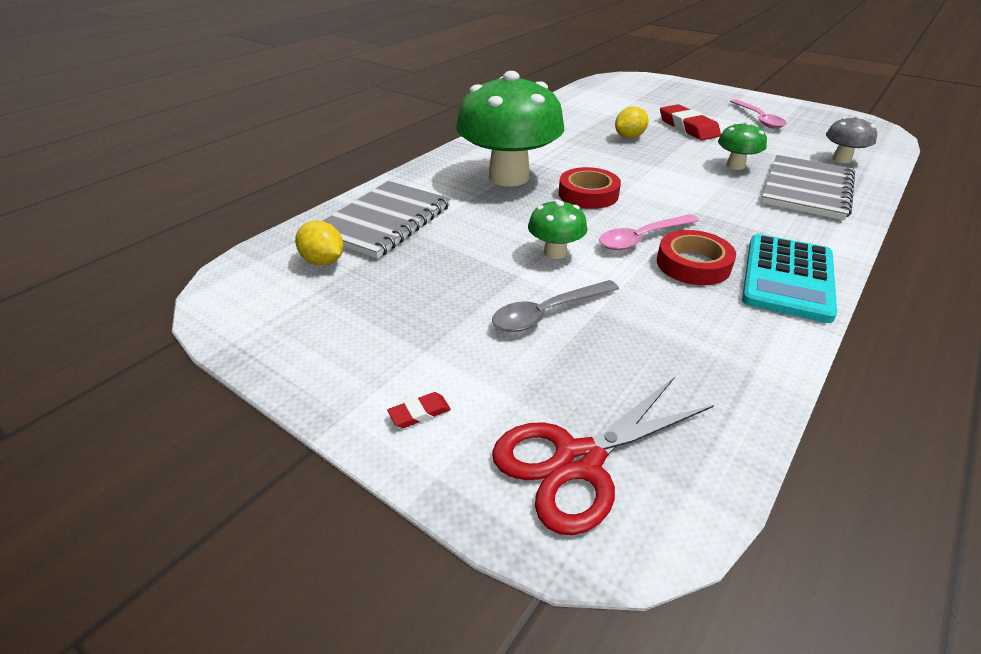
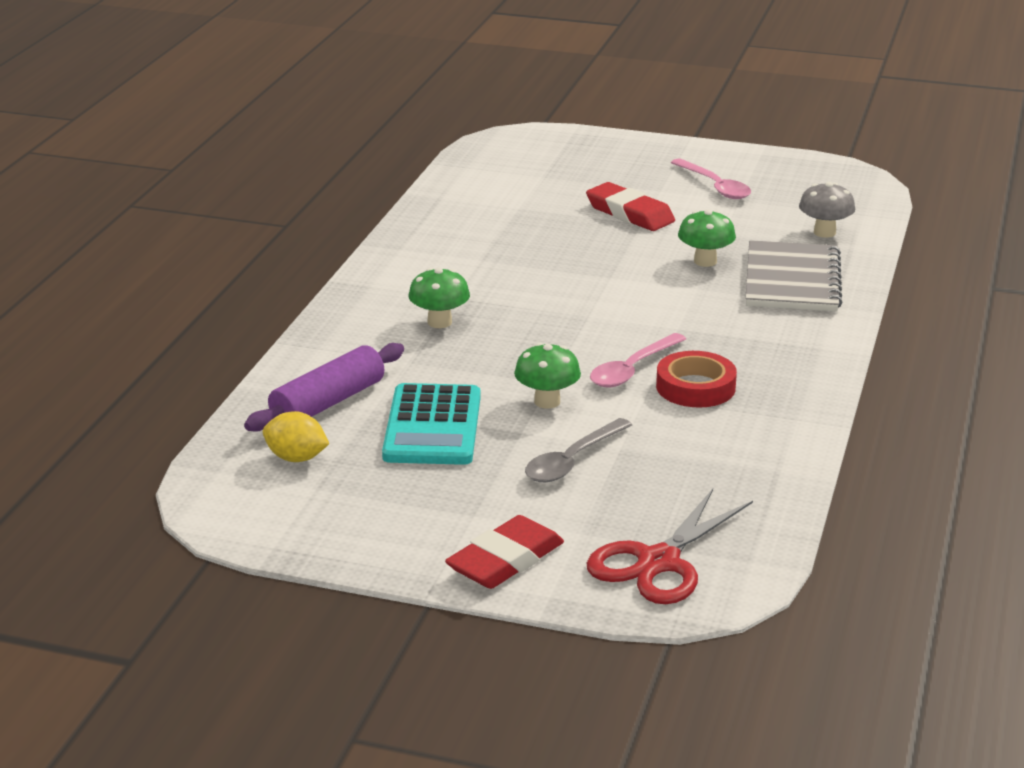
camera: 20 degrees left, 10 degrees down
grey notebook [323,181,450,259] -> purple rolling pin [244,343,404,432]
red eraser [387,392,451,428] -> red eraser [445,515,564,589], size x2.28
green mushroom [456,71,564,186] -> green mushroom [409,268,470,328], size x0.46
red tape [559,167,621,209] -> none
yellow lemon [615,106,649,139] -> none
turquoise calculator [742,234,837,323] -> turquoise calculator moved to [382,383,481,465]

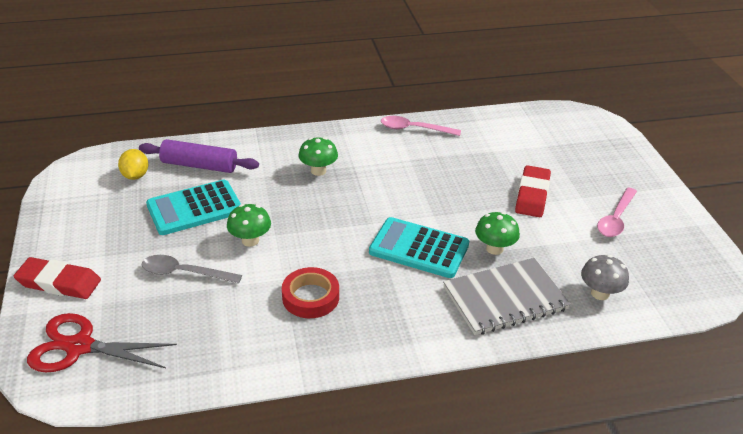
camera: 60 degrees right, 10 degrees up
pink spoon [590,333,686,387] -> pink spoon moved to [381,116,461,136]
none -> turquoise calculator [369,217,469,278]

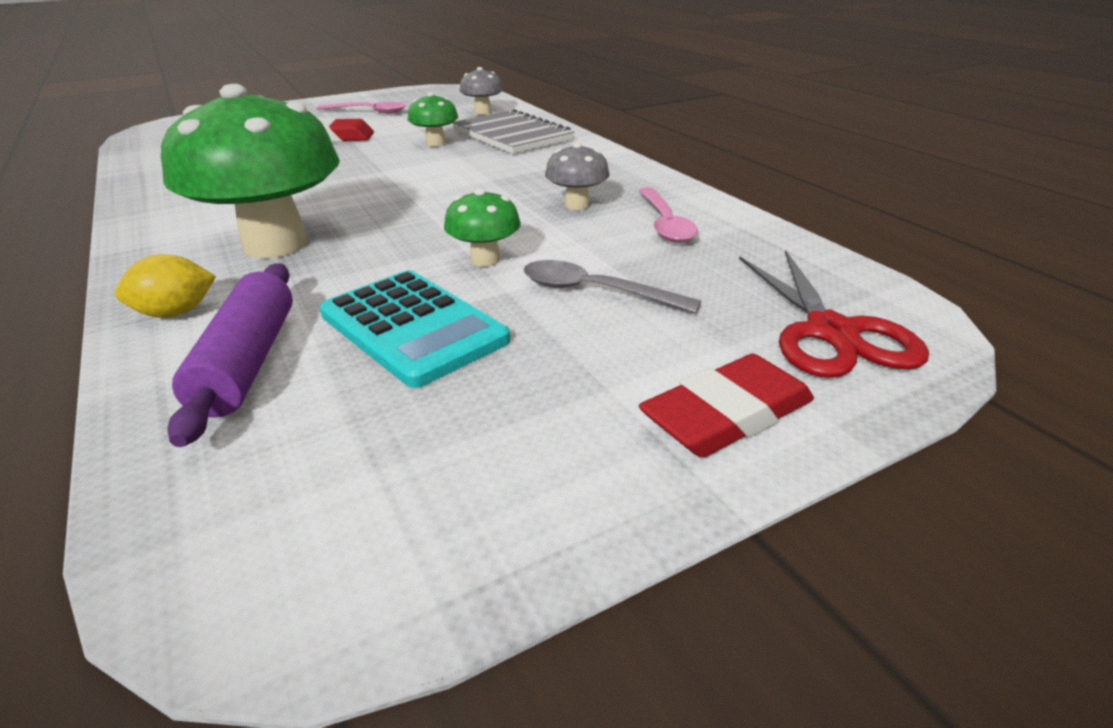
camera: 105 degrees left, 5 degrees down
red eraser [14,257,101,299] -> red eraser turned 60 degrees clockwise [639,354,814,457]
yellow lemon [118,149,148,180] -> yellow lemon moved to [115,254,216,318]
grey spoon [141,255,242,284] -> grey spoon turned 120 degrees clockwise [524,260,701,313]
red tape [282,267,339,318] -> grey mushroom [545,142,610,210]
green mushroom [299,137,338,176] -> green mushroom [161,84,340,258], size x2.19
turquoise calculator [369,217,469,278] -> none
pink spoon [381,116,461,136] -> pink spoon moved to [639,187,698,243]

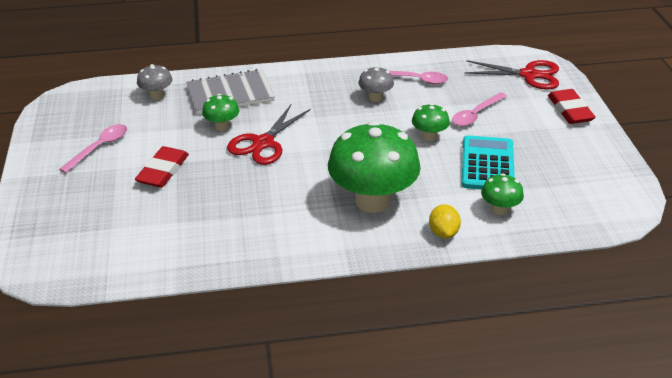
camera: 70 degrees left, 5 degrees up
purple rolling pin [167,263,293,447] -> green mushroom [481,174,524,215]
turquoise calculator [319,270,510,388] -> turquoise calculator turned 60 degrees counterclockwise [462,135,515,190]
grey spoon [524,260,701,313] -> pink spoon [452,92,507,126]
none -> red scissors [227,103,311,165]

